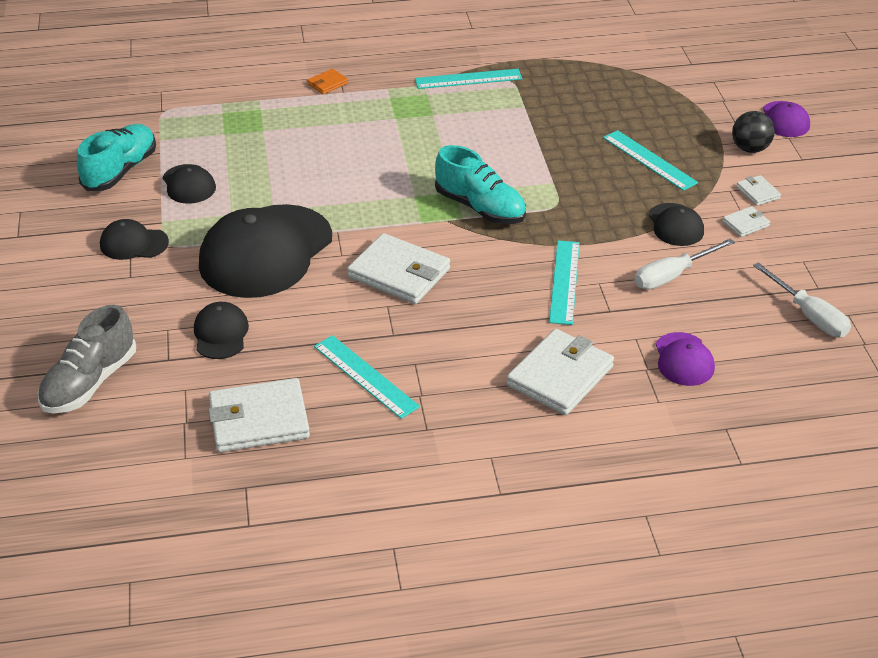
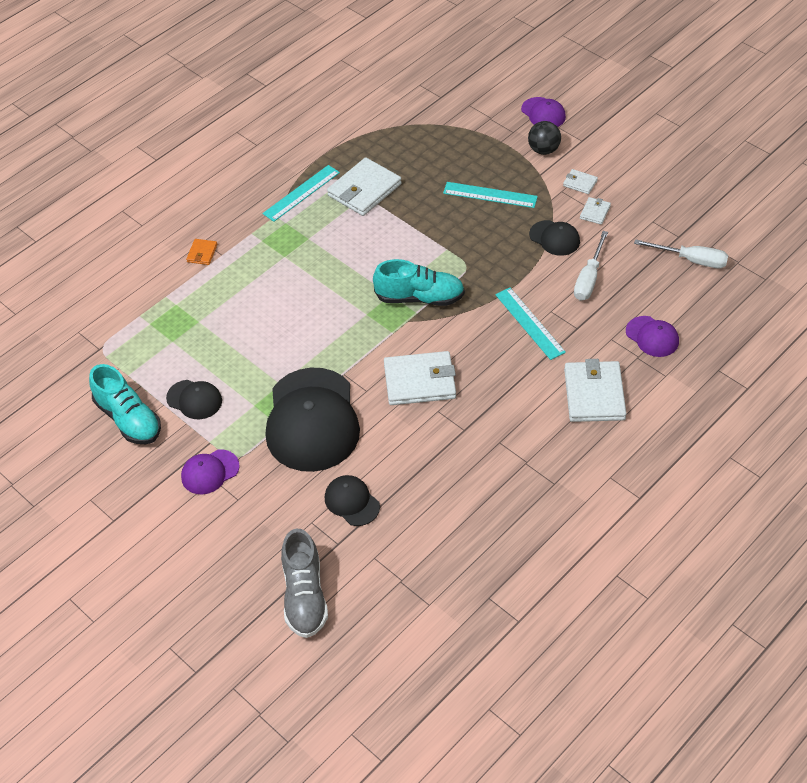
camera: 35 degrees left, 10 degrees up
turquoise shoe [77,124,156,191] -> turquoise shoe turned 150 degrees clockwise [89,364,161,444]
black cap [100,219,169,260] -> purple cap [181,449,240,494]
white wallet [208,378,310,452] -> white wallet moved to [327,157,402,216]
turquoise ruler [314,335,420,419] -> none

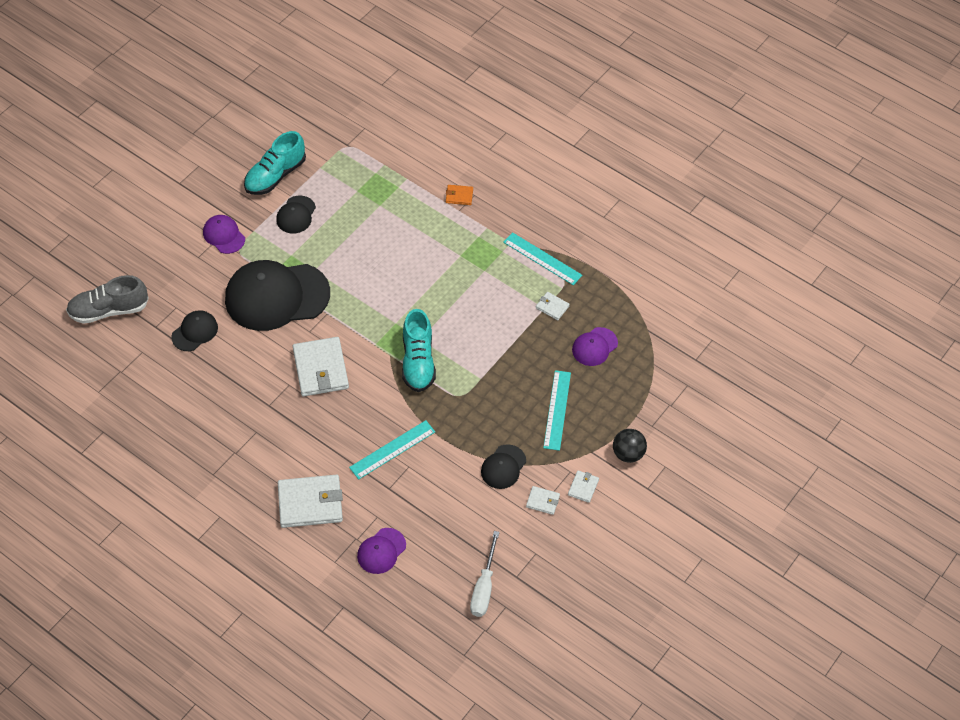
camera: 80 degrees right, 5 degrees up
white wallet [327,157,402,216] -> white wallet [536,292,570,320], size x0.47
purple cap [521,97,566,127] -> purple cap moved to [572,327,618,366]
white screwdriver [574,231,608,301] -> none

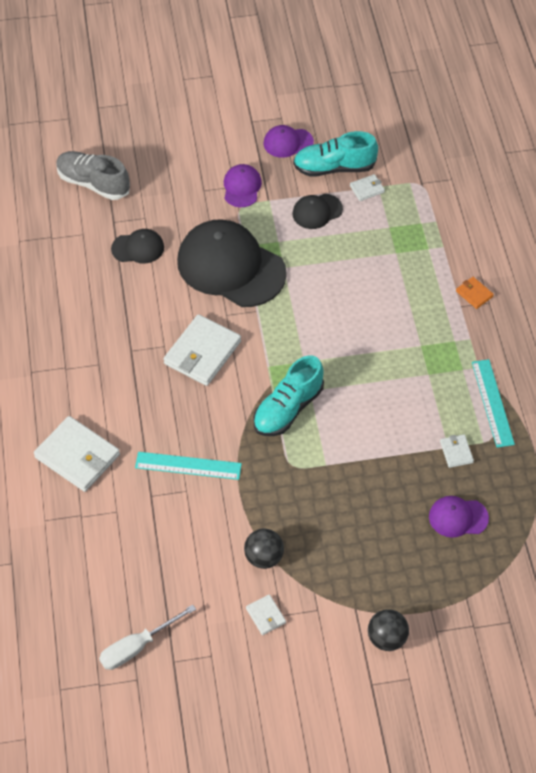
camera: 45 degrees right, 0 degrees up
purple cap [357,528,406,574] -> purple cap moved to [264,125,314,158]
black cap [481,444,526,489] -> black ball [244,529,284,569]
turquoise ruler [543,370,571,451] -> none
white wallet [568,470,599,503] -> white wallet moved to [350,174,385,201]

